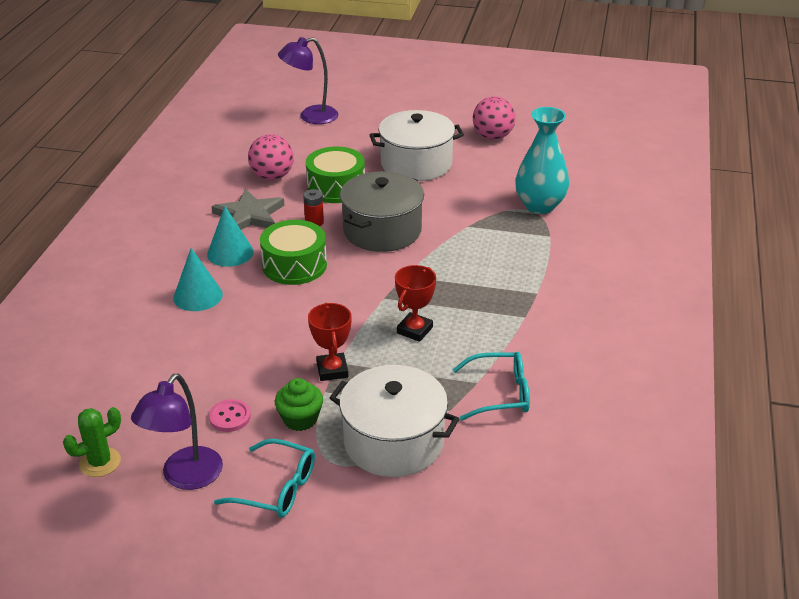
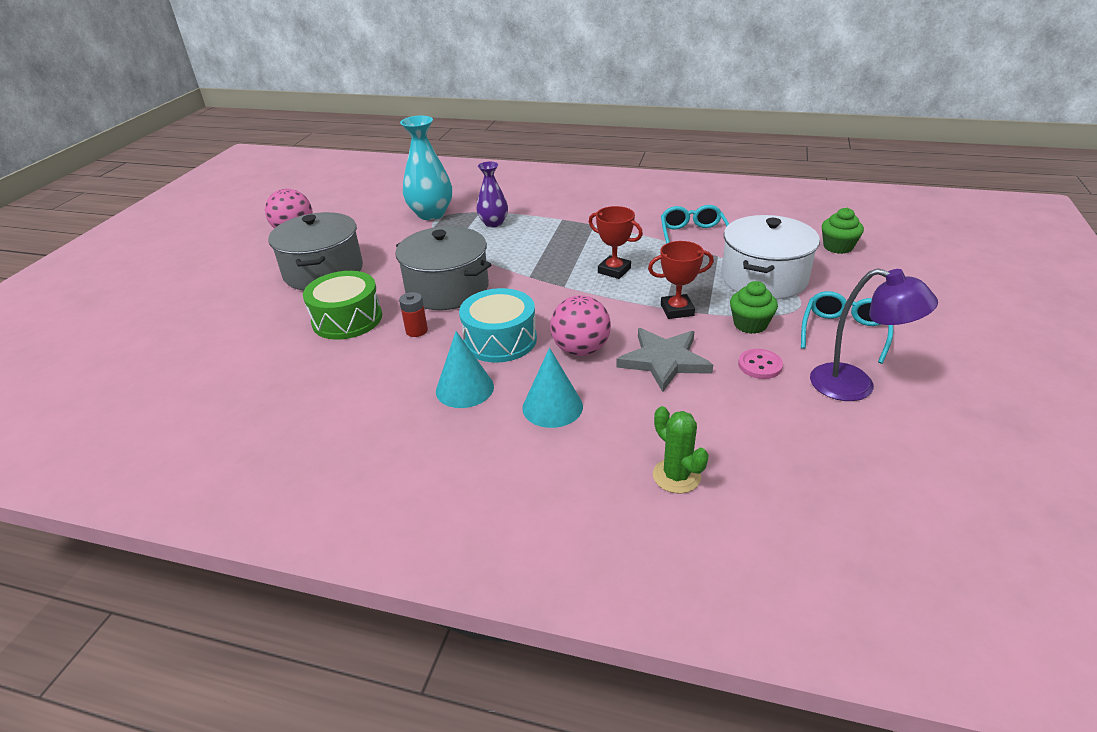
camera: 85 degrees left, 0 degrees up
green cactus [63,407,121,477] -> green cactus moved to [653,406,709,493]
grey star [212,189,285,230] -> grey star moved to [616,328,713,392]
pink ball [248,134,294,180] -> pink ball moved to [550,295,611,356]
green drum [260,220,327,285] -> turquoise drum [459,288,537,363]
purple lamp [278,37,338,124] -> none
white pot [370,110,464,181] -> grey pot [268,212,363,290]
none -> purple vase [476,162,508,227]
none -> green cupcake [822,208,864,254]

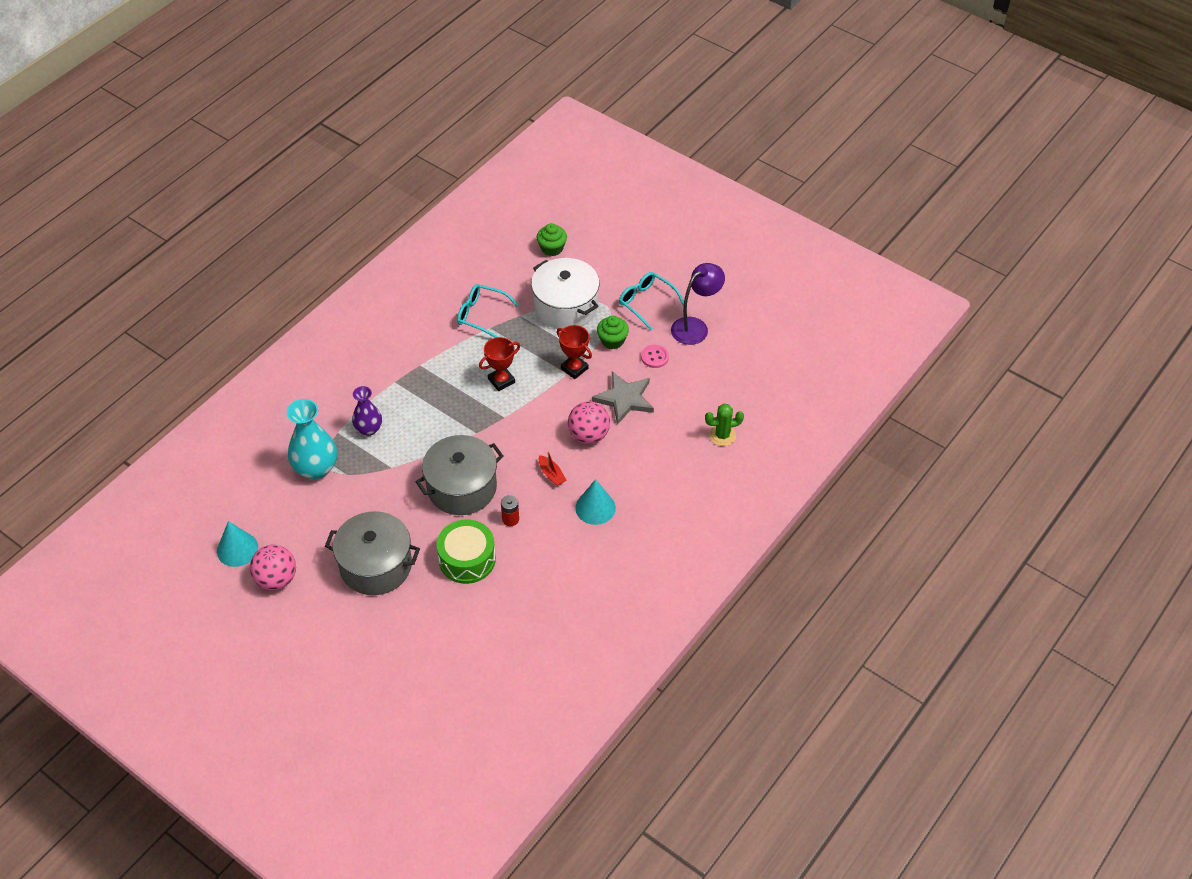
camera: 70 degrees left, 15 degrees up
turquoise drum [459,288,537,363] -> red boat [539,451,566,486]
turquoise cone [522,348,583,428] -> turquoise cone moved to [217,521,258,567]
red trophy [648,241,714,319] -> red trophy turned 60 degrees counterclockwise [557,325,592,379]

